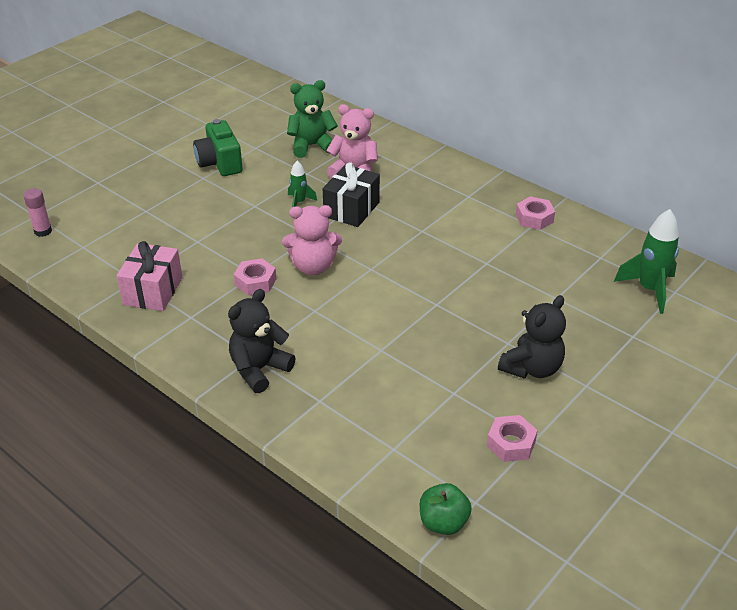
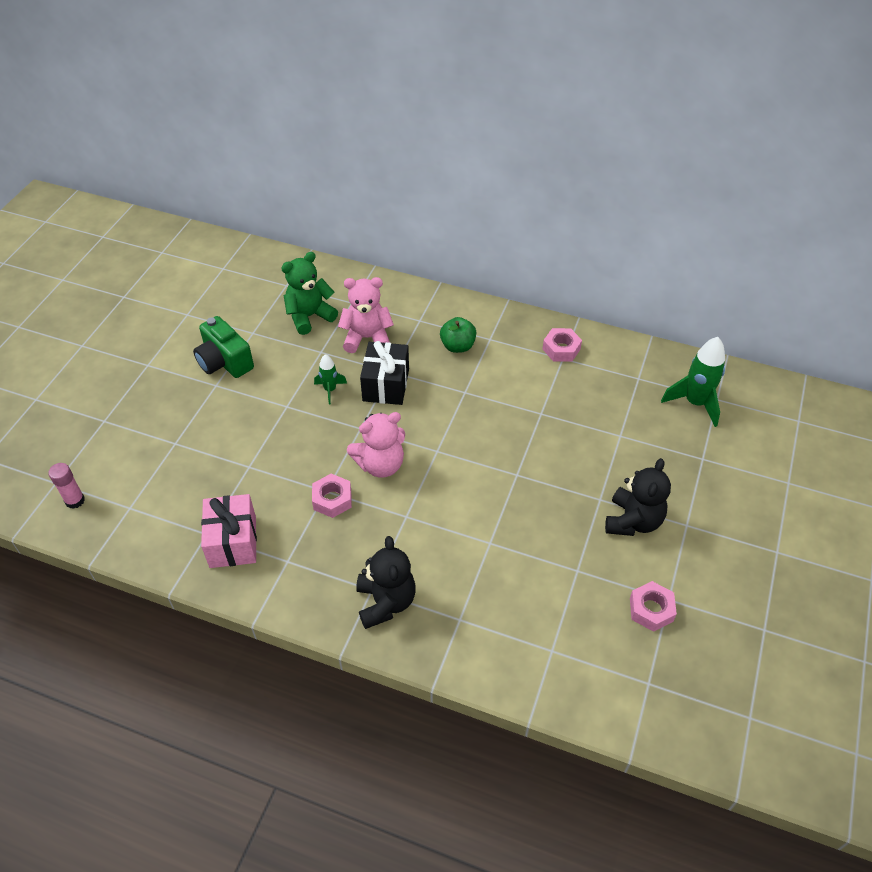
camera: 20 degrees left, 10 degrees up
black teddy bear [228,289,296,393] -> black teddy bear turned 150 degrees clockwise [356,536,416,629]
green apple [420,483,472,535] -> green apple moved to [440,317,476,353]

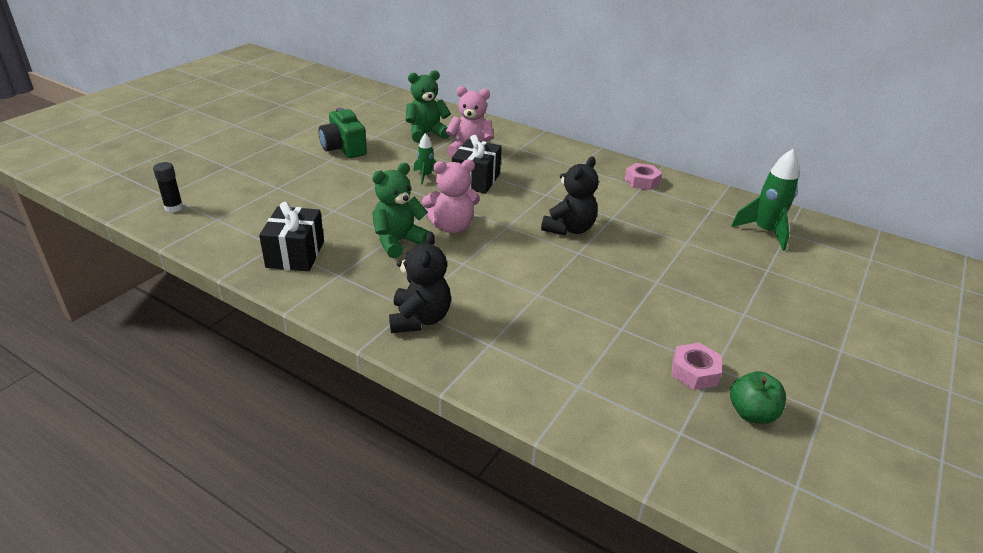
camera: 10 degrees right, 15 degrees down
pink glue stick [48,463,85,509] -> black glue stick [153,162,183,212]
pink gift [201,494,257,568] -> black gift [259,202,324,271]
pink nut [312,474,352,518] -> green teddy bear [372,163,430,258]
green apple [440,317,476,353] -> green apple moved to [730,371,786,424]
black teddy bear [605,458,671,536] -> black teddy bear moved to [541,156,598,235]

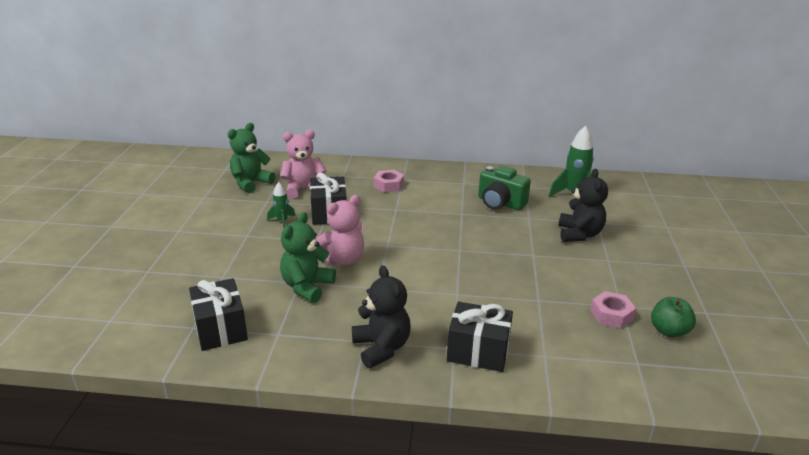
camera: 25 degrees left, 5 degrees down
black glue stick [153,162,183,212] -> none
green camera [319,108,367,158] -> green camera moved to [478,166,531,210]
black teddy bear [541,156,598,235] -> black teddy bear moved to [559,169,608,242]
pink nut [625,163,662,190] -> pink nut moved to [374,170,404,193]
none -> black gift [447,302,513,372]

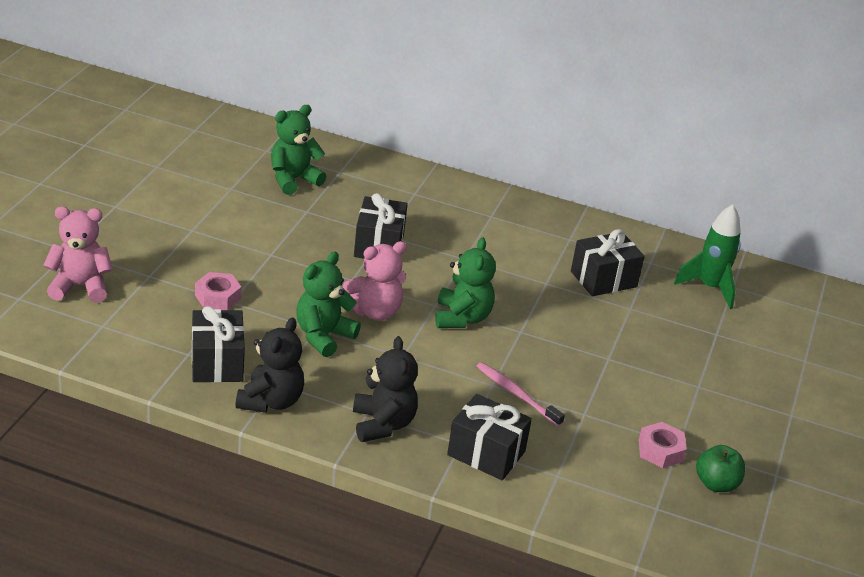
camera: 10 degrees right, 5 degrees up
green rocket [267,182,296,228] -> none
pink teddy bear [280,130,326,199] -> pink teddy bear moved to [43,206,113,303]
pink nut [374,170,404,193] -> pink nut moved to [195,272,242,310]
green camera [478,166,531,210] -> black gift [571,229,645,296]
black teddy bear [559,169,608,242] -> black teddy bear moved to [236,317,304,413]
none -> green teddy bear [435,237,496,328]
none -> pink toothbrush [476,362,565,427]

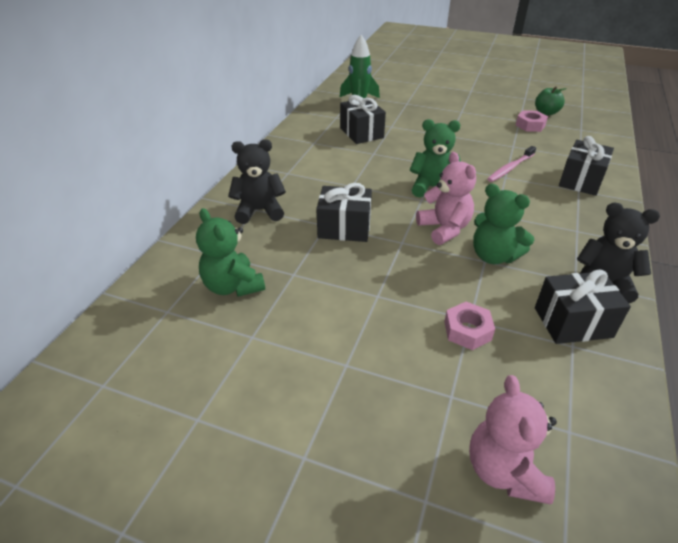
camera: 85 degrees left, 5 degrees up
black teddy bear [353,336,418,442] -> black teddy bear moved to [228,139,286,224]

